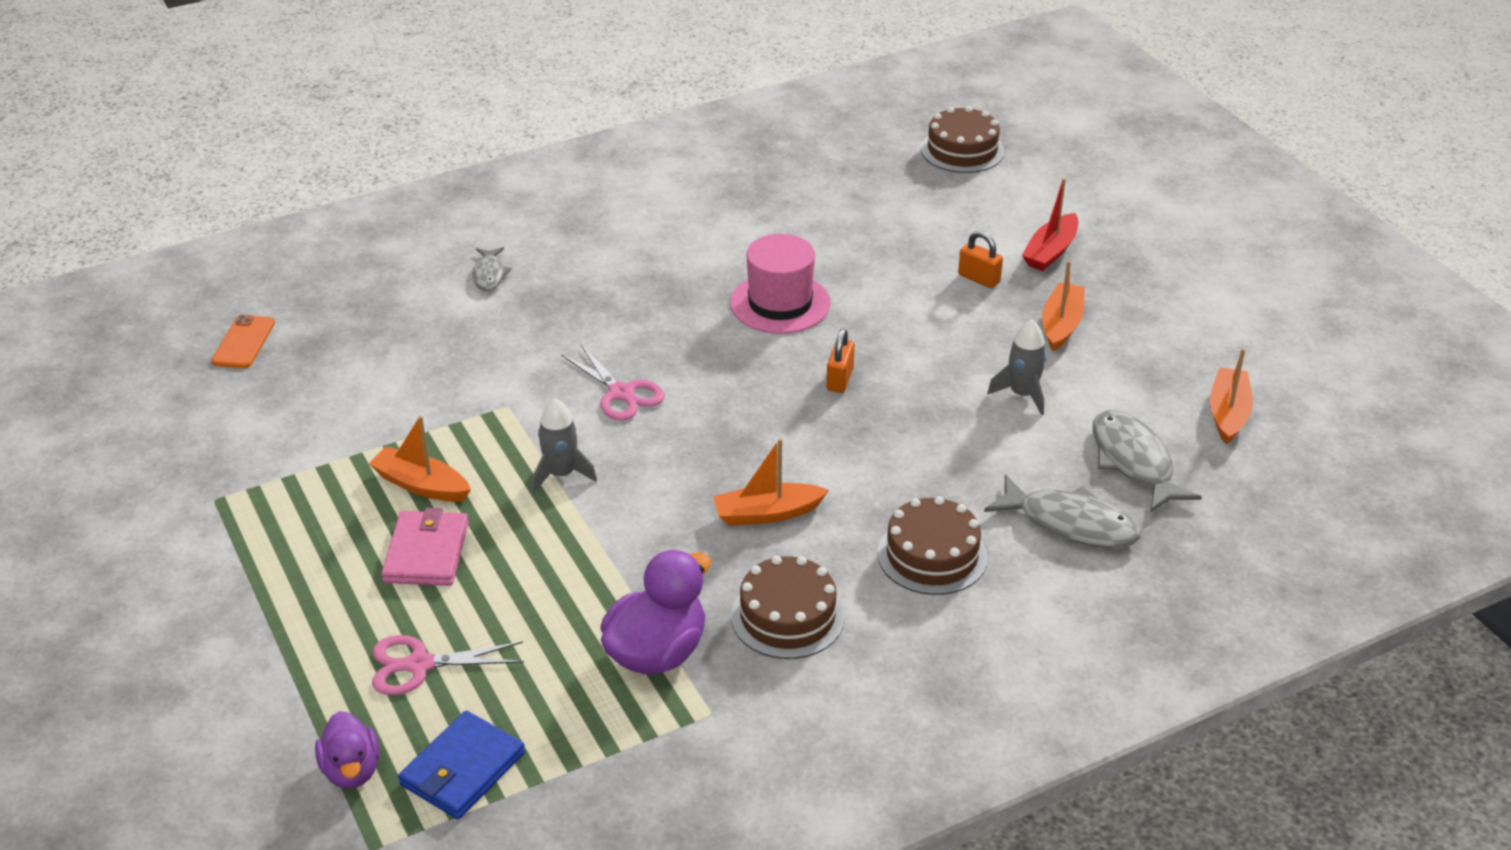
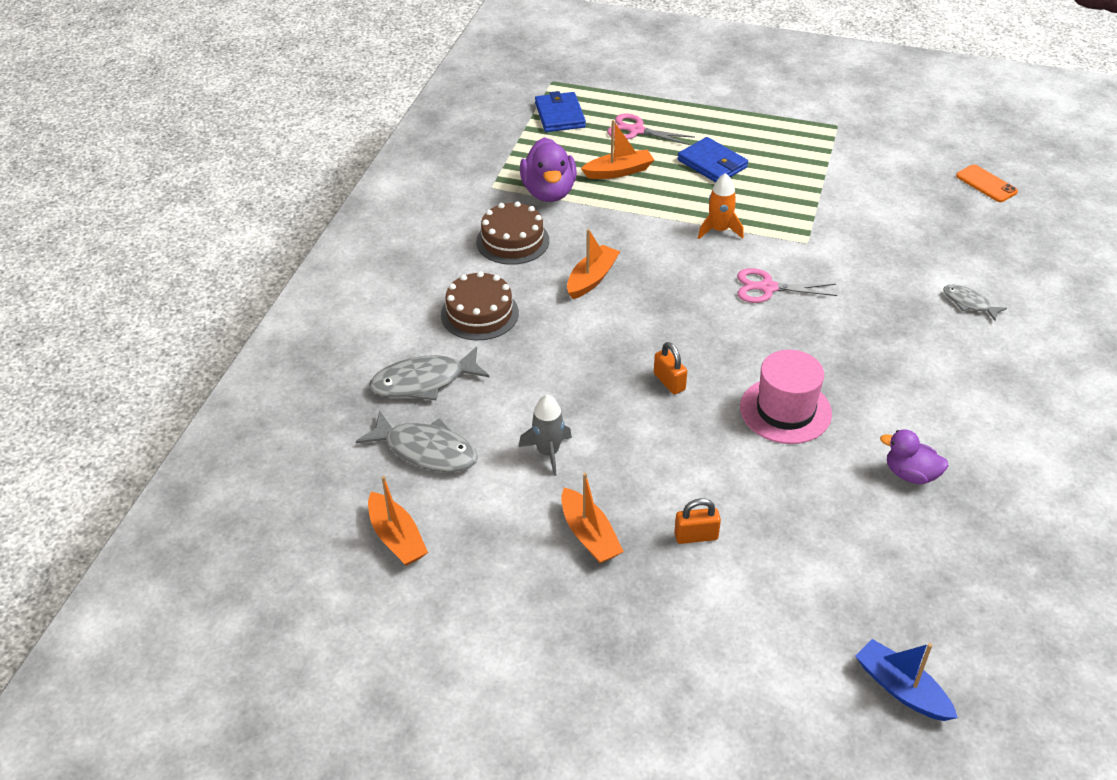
camera: 135 degrees right, 5 degrees up
purple duck [315,711,379,789] -> purple duck moved to [880,430,949,484]
orange boat [368,416,471,502] -> orange boat moved to [581,120,654,179]
pink scissors [372,635,524,695] -> pink scissors turned 105 degrees counterclockwise [607,114,695,145]
pink wallet [381,508,469,586] -> blue wallet [677,137,748,183]
grey rocket [532,398,597,493] -> orange rocket [698,173,744,239]
brown cake [921,106,1004,173] -> blue boat [855,639,958,721]
red boat [1022,178,1078,271] -> none

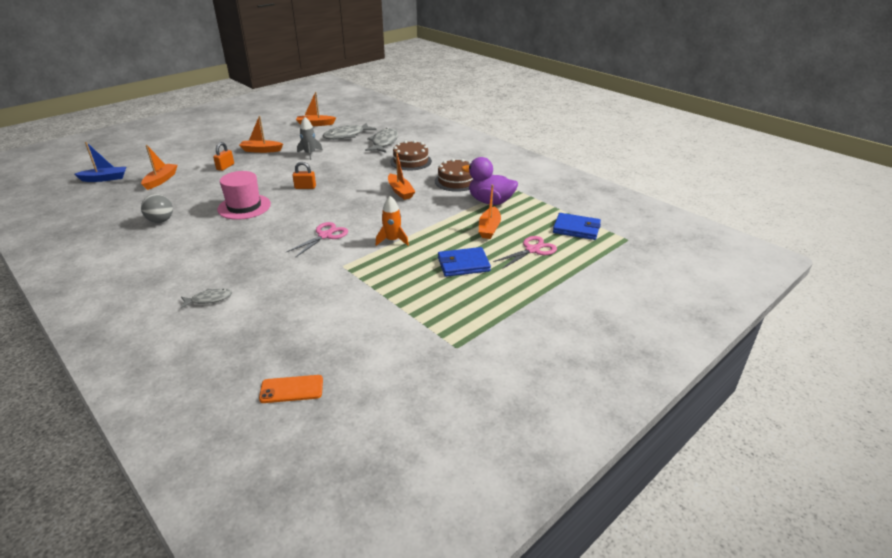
camera: 120 degrees right, 10 degrees down
purple duck [880,430,949,484] -> grey ball [141,194,173,223]
none -> orange boat [141,145,178,190]

